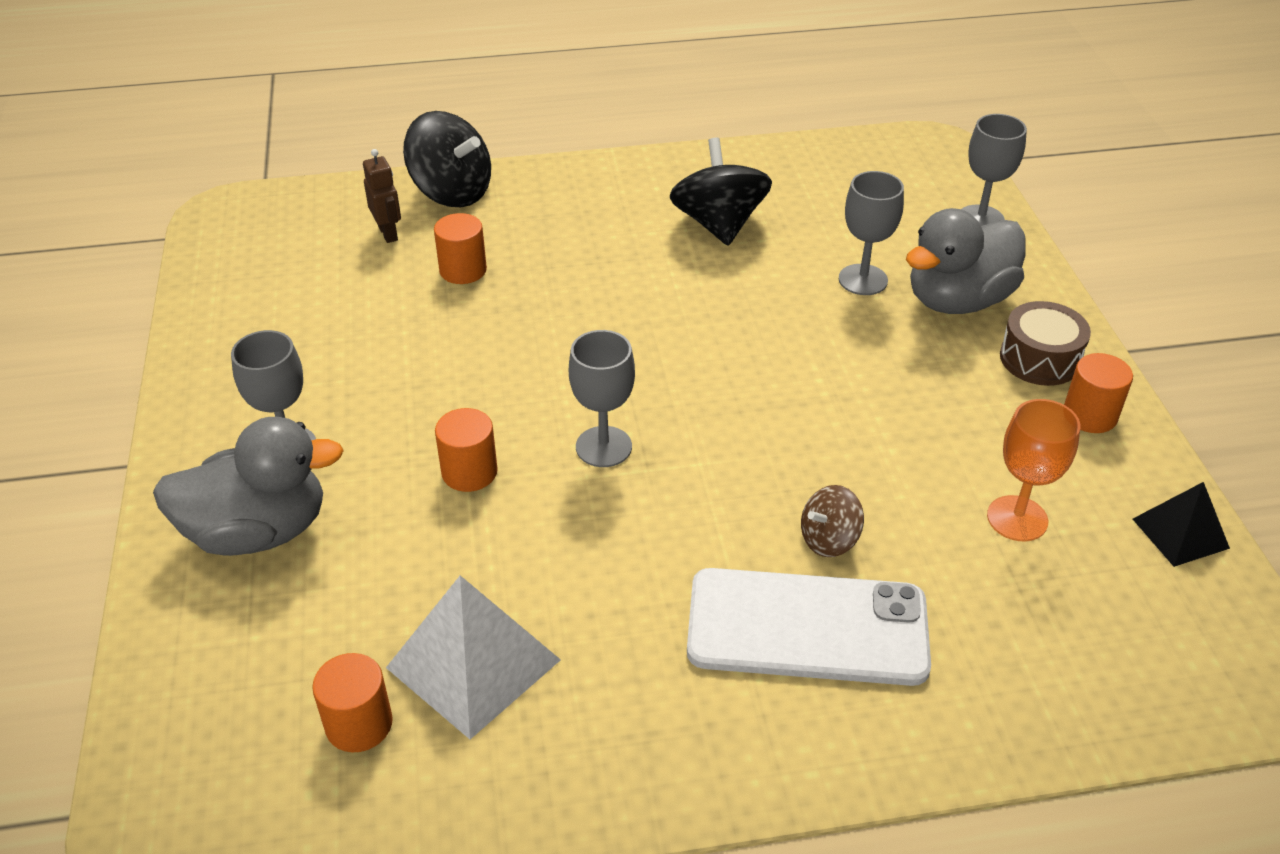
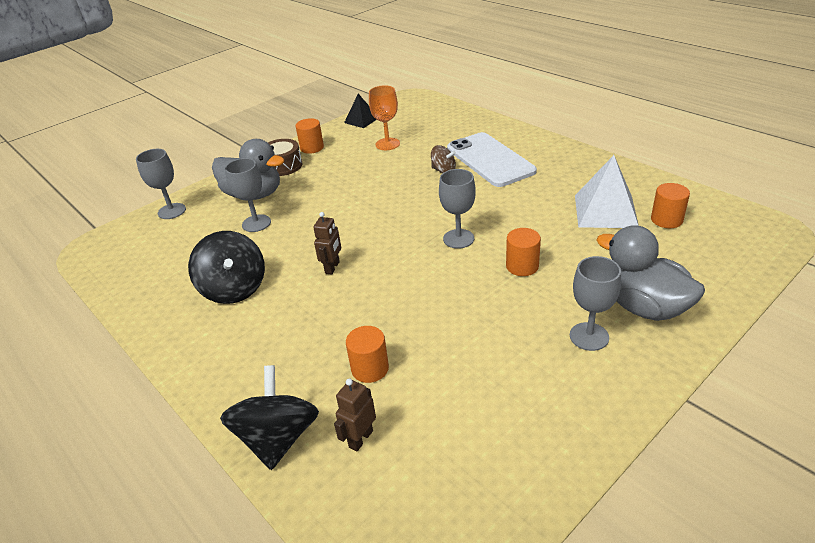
camera: 120 degrees left, 5 degrees down
black spinning top [670,138,772,246] -> black spinning top turned 75 degrees counterclockwise [188,231,265,304]
none -> brown robot [313,212,341,275]

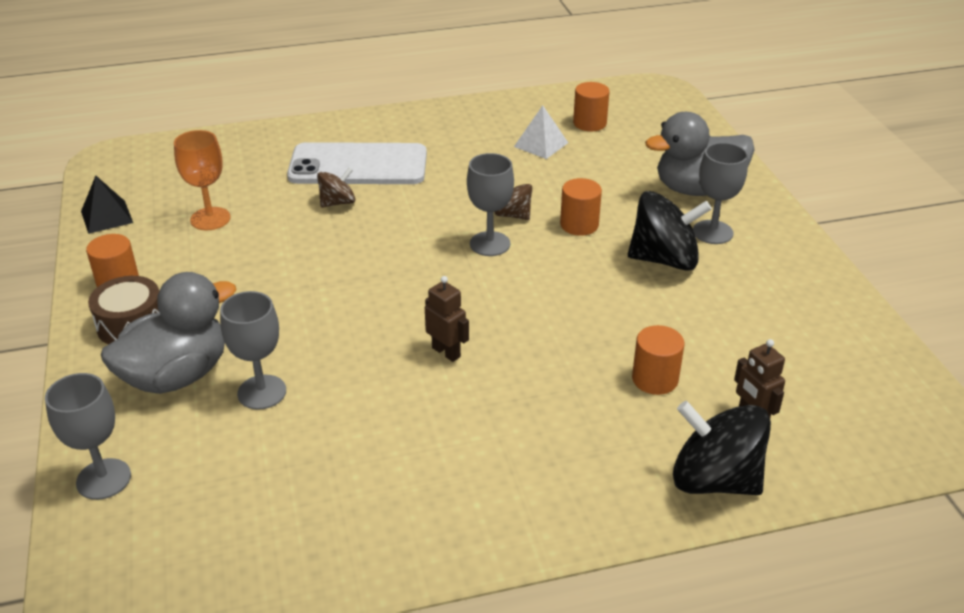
camera: 65 degrees left, 0 degrees up
black spinning top [188,231,265,304] -> black spinning top moved to [628,191,712,270]
white pyramid [575,155,639,228] -> white pyramid [514,105,568,159], size x0.59
none -> brown spinning top [495,184,532,220]

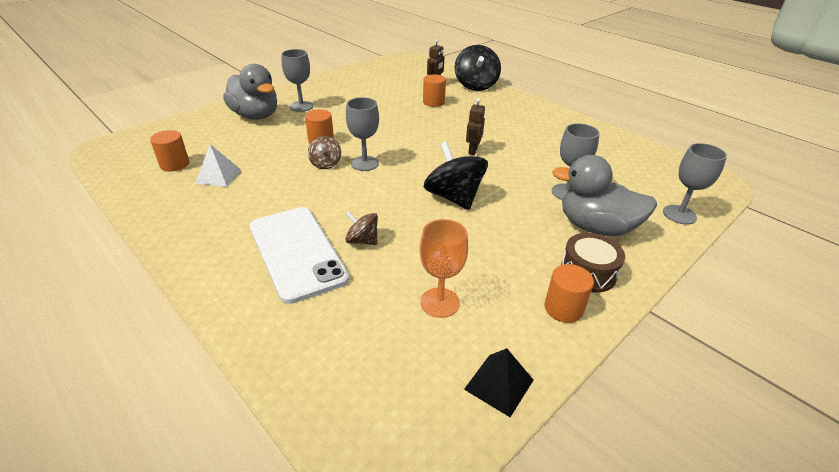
camera: 120 degrees left, 0 degrees up
black spinning top [628,191,712,270] -> black spinning top moved to [424,142,488,210]

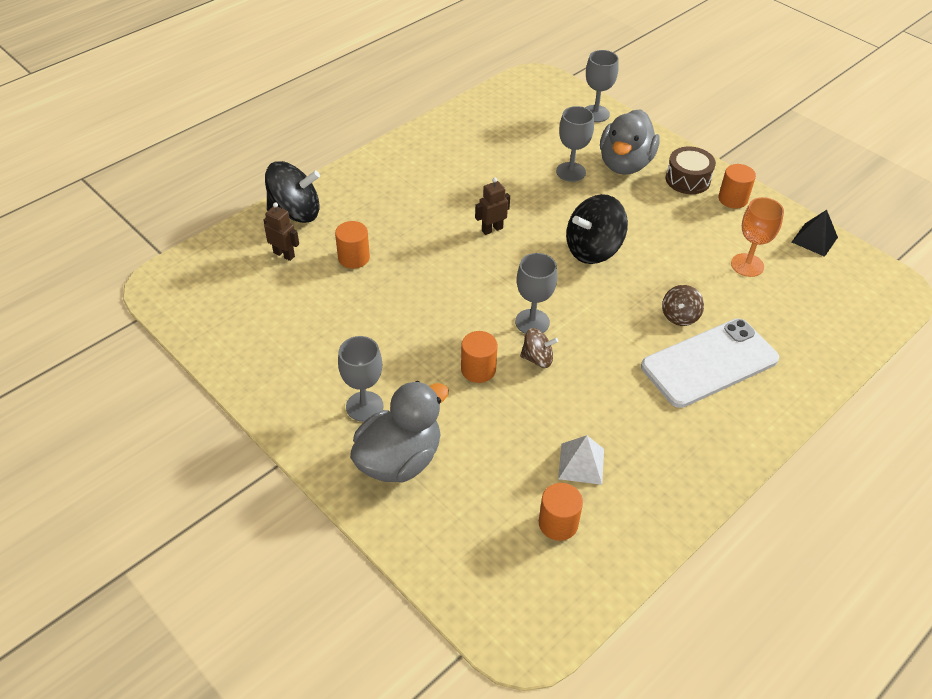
camera: 90 degrees left, 10 degrees up
brown robot [466,98,485,155] -> brown robot turned 135 degrees clockwise [475,178,510,235]

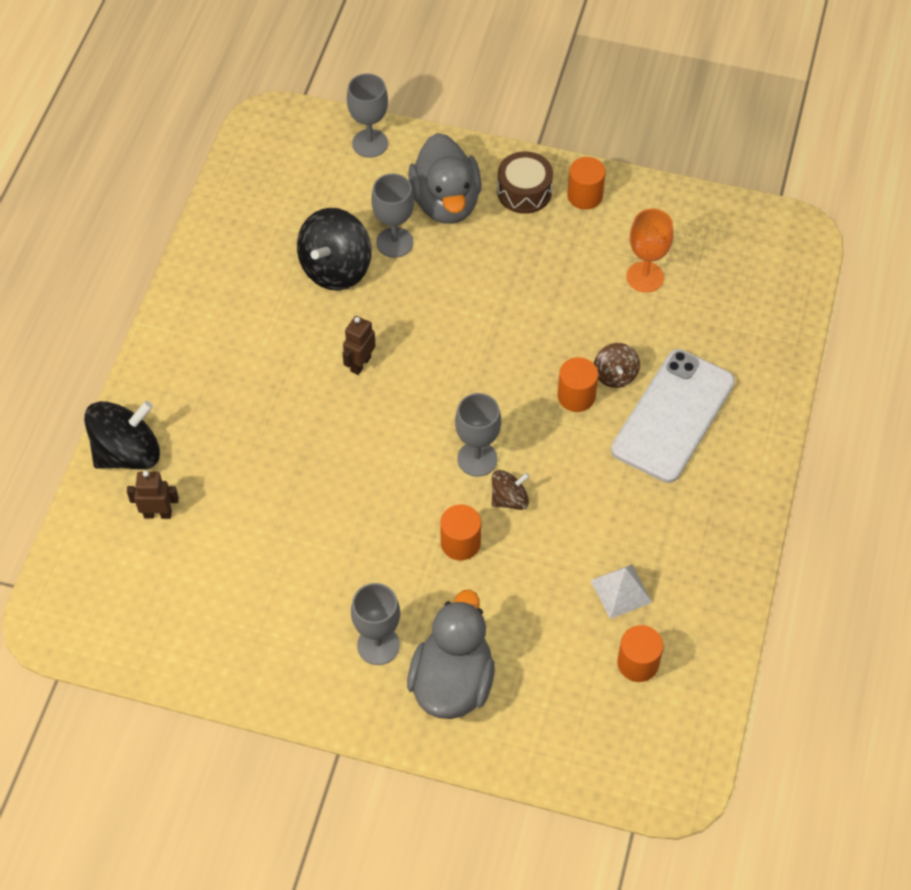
camera: 30 degrees left, 10 degrees up
orange cylinder [335,221,370,269] -> orange cylinder moved to [558,357,598,412]
black spinning top [566,194,628,264] -> black spinning top moved to [297,208,372,291]
black pyramid [792,210,838,257] -> none

